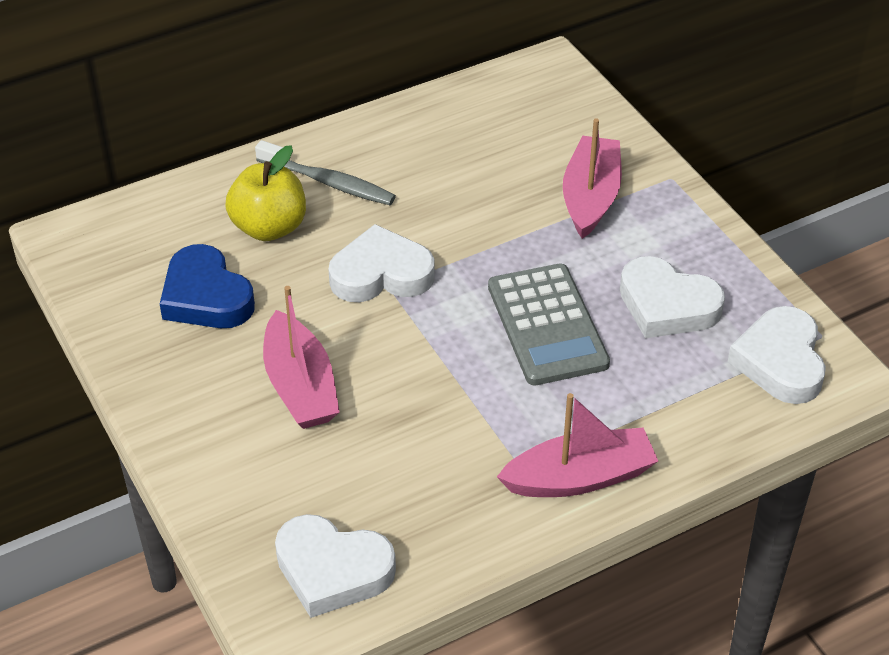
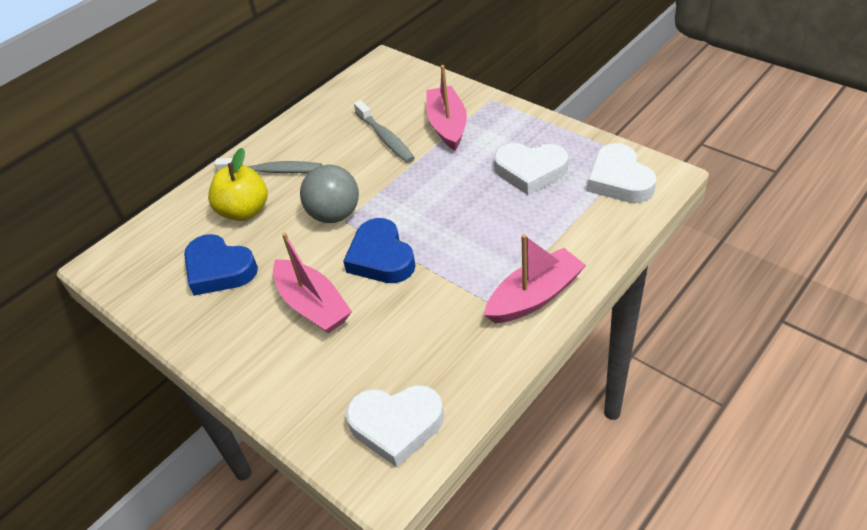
camera: 15 degrees left, 0 degrees up
white heart [329,224,435,302] -> grey ball [300,165,359,223]
grey calculator [488,264,610,386] -> none
none -> blue heart [343,218,416,283]
none -> grey toothbrush [354,100,415,163]

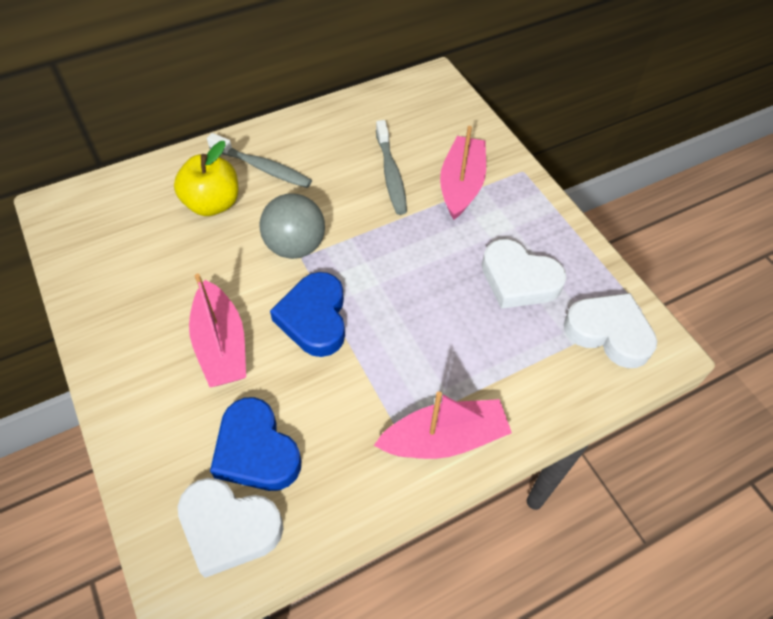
camera: 15 degrees right, 10 degrees up
blue heart [184,234,258,296] -> blue heart moved to [210,397,301,491]
white heart [587,143,656,203] -> white heart turned 120 degrees clockwise [564,293,657,368]

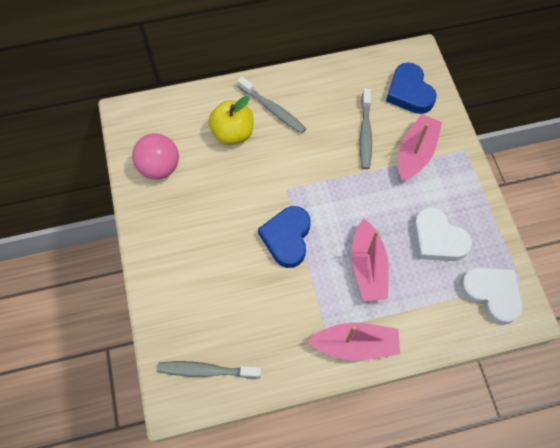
camera: 15 degrees right, 10 degrees up
white heart [178,478,283,578] -> grey toothbrush [157,361,261,379]
pink boat [189,274,246,387] -> pink boat moved to [351,219,389,301]
blue heart [210,397,301,491] -> blue heart moved to [386,63,437,114]
grey ball [259,193,325,259] -> none
none -> pink ball [132,133,179,179]

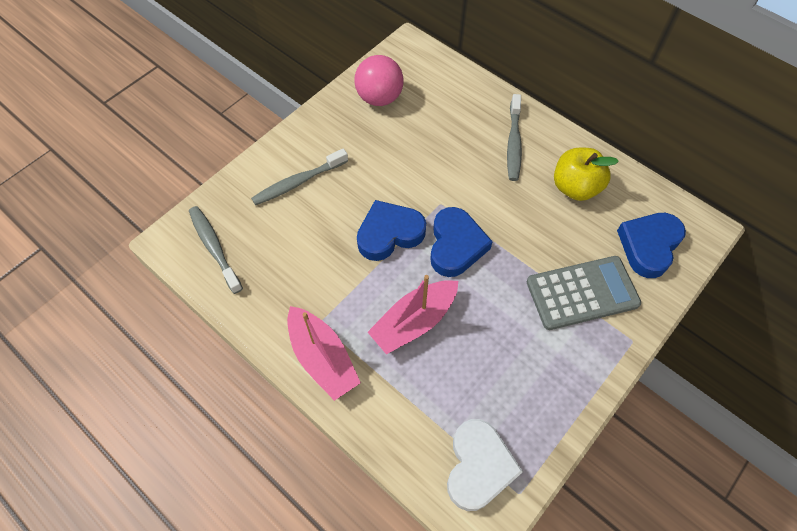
camera: 55 degrees right, 5 degrees down
yellow apple [208,96,254,145] -> yellow apple moved to [554,147,619,201]
grey toothbrush [360,88,372,169] -> grey toothbrush moved to [251,148,348,205]
pink boat [398,114,442,181] -> grey calculator [527,256,641,330]
white heart [413,207,472,261] -> none
none -> blue heart [430,207,493,277]

